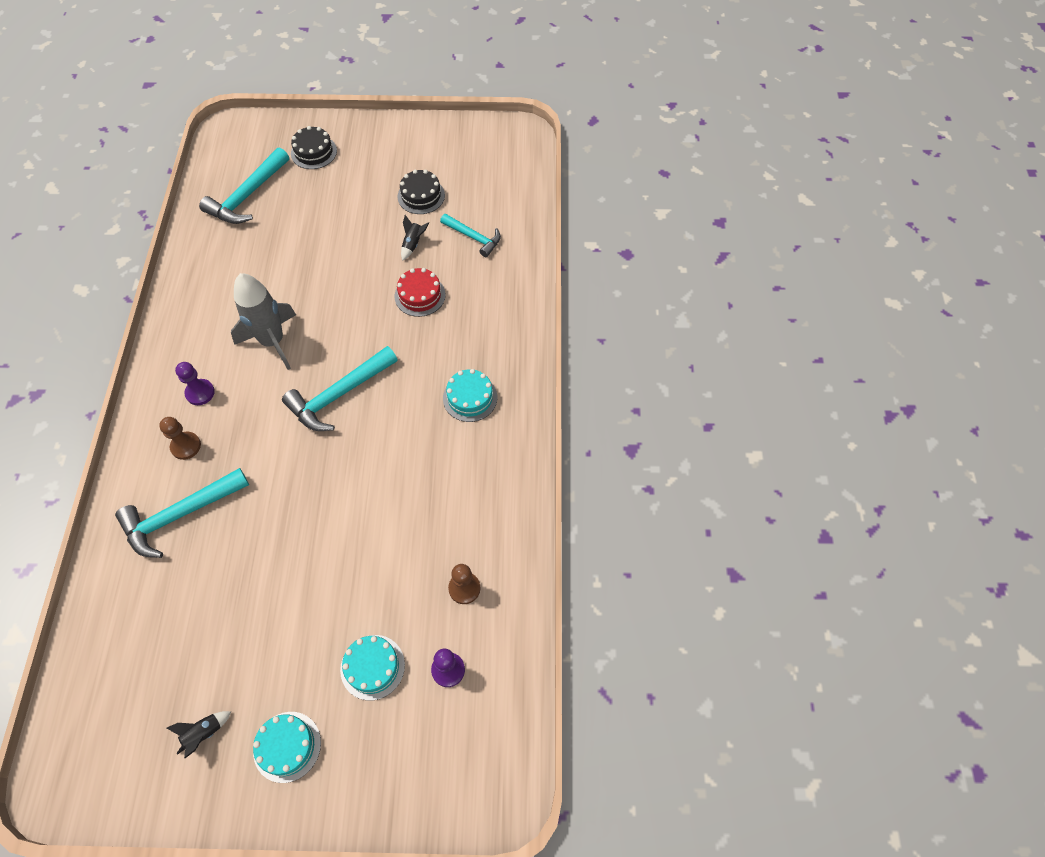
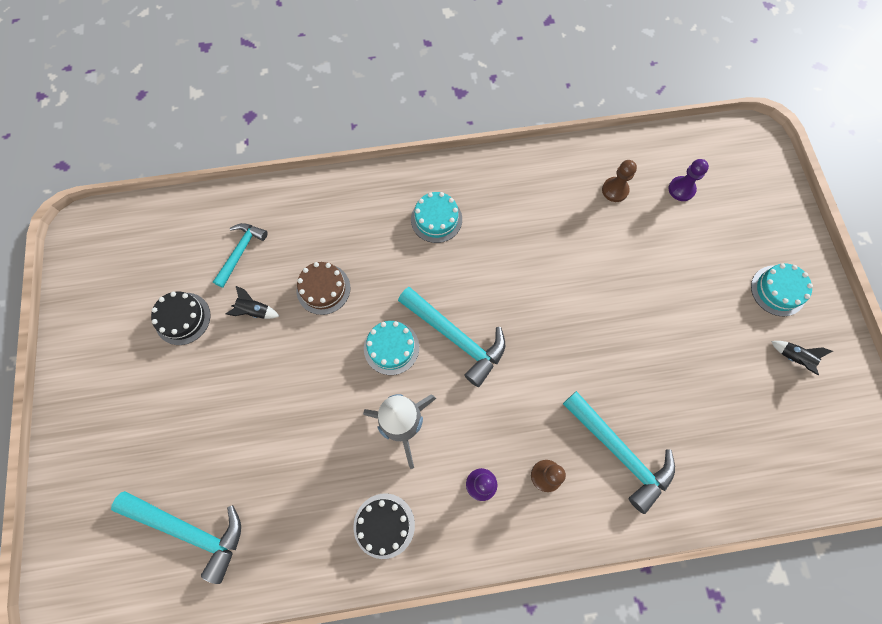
camera: 100 degrees left, 10 degrees up
black cake [291,126,337,169] -> black cake moved to [354,494,415,559]
turquoise cake [340,635,405,701] -> turquoise cake moved to [364,321,419,375]
red cake [394,268,446,317] -> brown cake [296,262,350,315]

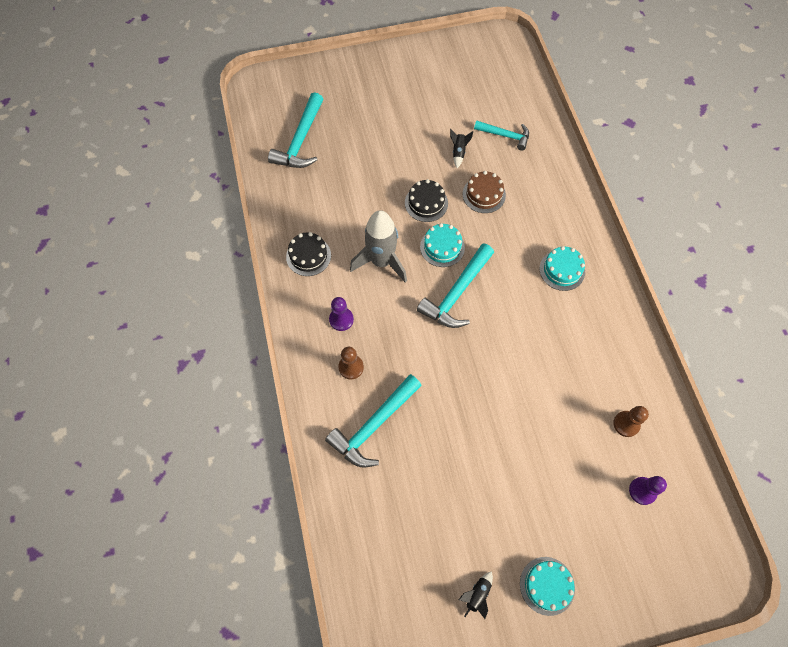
camera: 85 degrees right, 5 degrees down
black cake [151,292,210,345] -> black cake moved to [405,179,448,222]

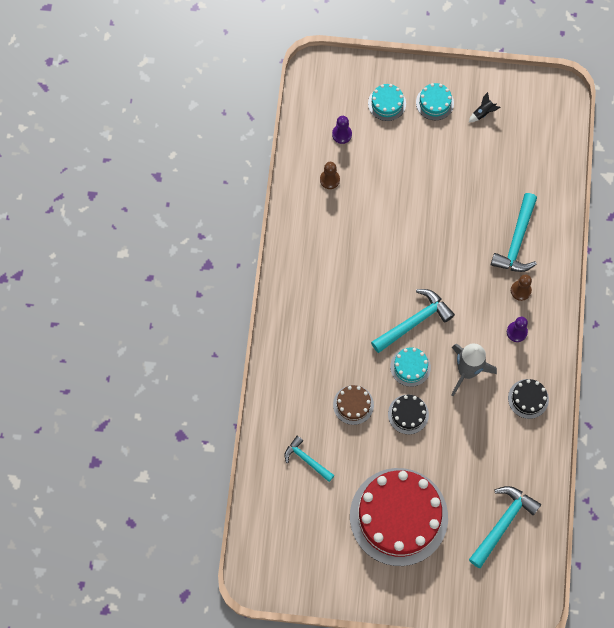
camera: 160 degrees left, 5 degrees up
turquoise hammer [325,374,422,468] -> turquoise hammer turned 135 degrees clockwise [491,193,537,272]
black rocket [450,129,474,168] -> none
turquoise cake [539,246,585,291] -> turquoise cake moved to [368,84,406,121]
none -> red cake [350,468,448,566]

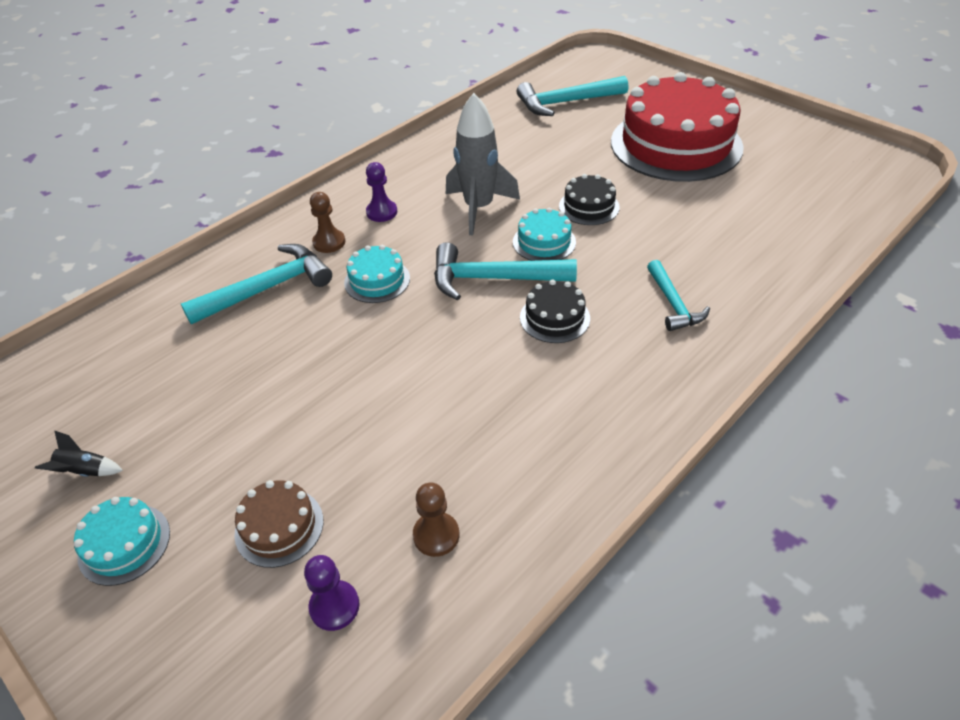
camera: 140 degrees left, 25 degrees down
turquoise hammer [285,436,334,482] -> turquoise hammer moved to [647,260,710,331]
brown cake [333,385,374,425] -> brown cake moved to [235,480,323,568]
turquoise cake [368,84,406,121] -> turquoise cake moved to [344,245,410,303]
black cake [508,379,549,419] -> black cake moved to [520,279,590,343]

